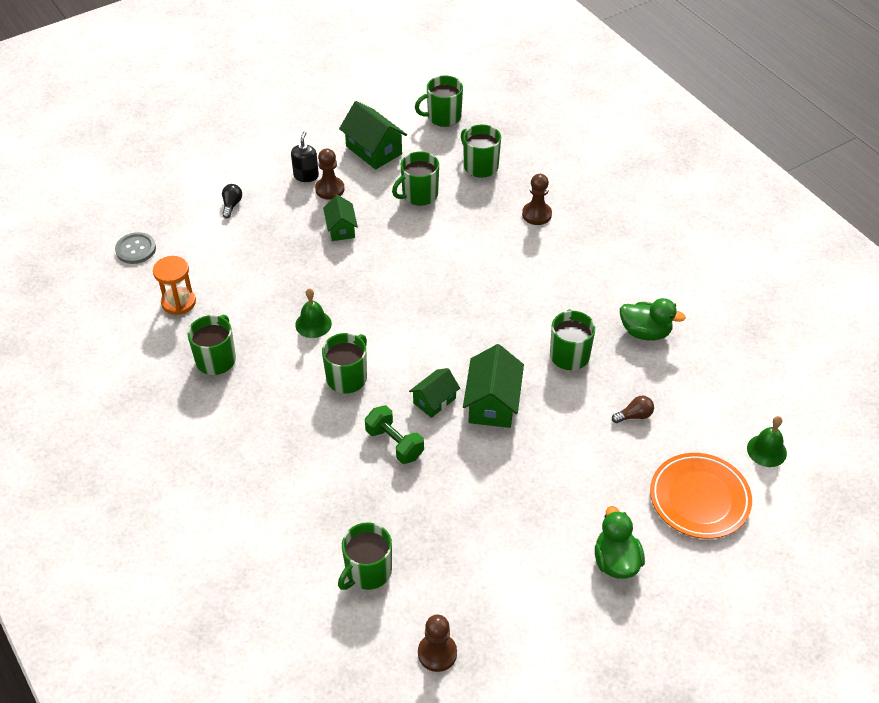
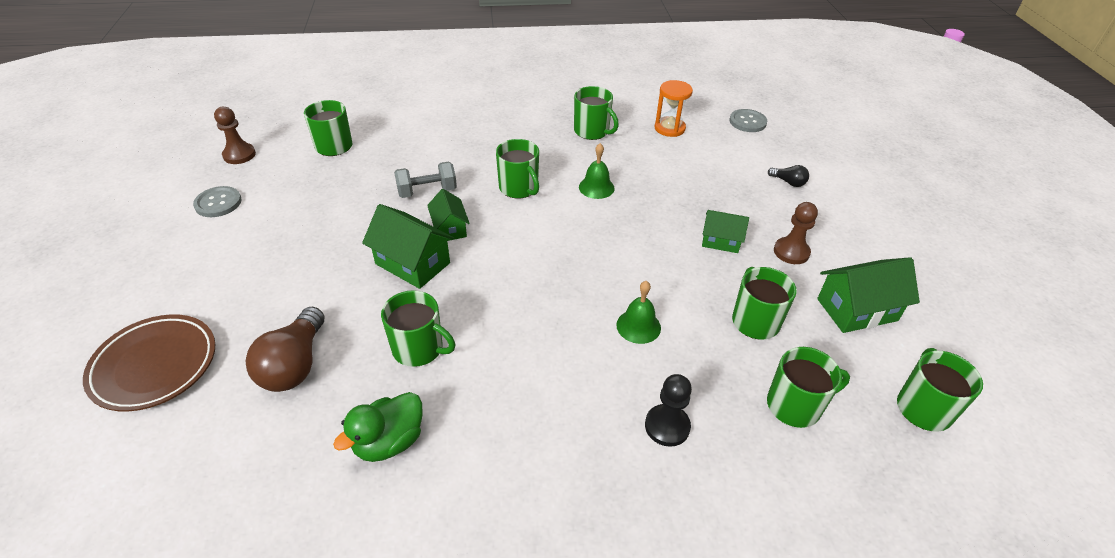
camera: 115 degrees right, 5 degrees down
black soap dispenser [291,131,319,182] -> none
green dumbbell [365,405,424,464] -> grey dumbbell [394,162,457,198]
brown pawn [522,174,552,225] -> black pawn [645,374,692,447]
green duck [595,506,645,579] -> none
brown light bulb [612,396,654,423] -> brown light bulb [246,307,325,392], size x2.02
orange plate [650,453,752,539] -> brown plate [83,314,215,412]
green bell [747,416,787,467] -> green bell moved to [616,281,661,344]
none -> grey button [193,186,242,217]

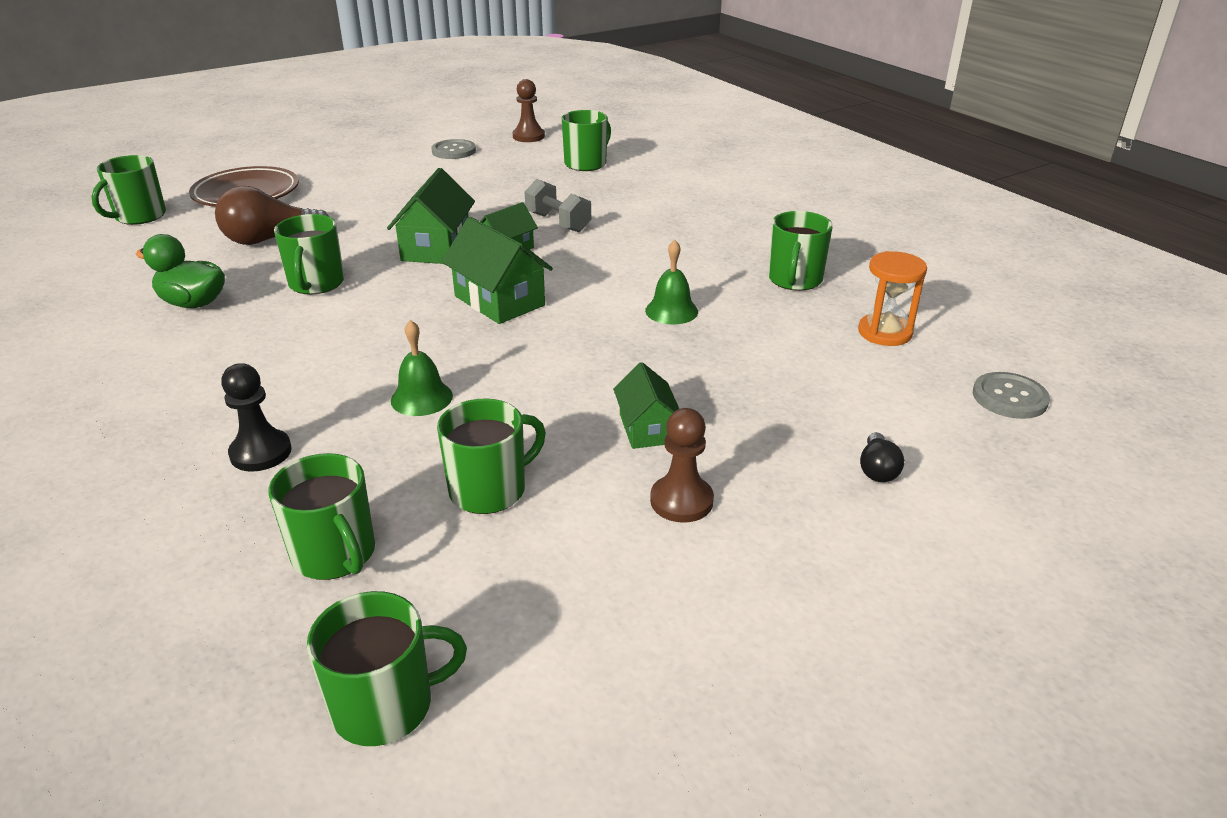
camera: 65 degrees right, 10 degrees down
green mug [496,139,539,199] -> green mug moved to [91,155,166,225]
green house [817,257,920,333] -> green house moved to [442,217,553,324]

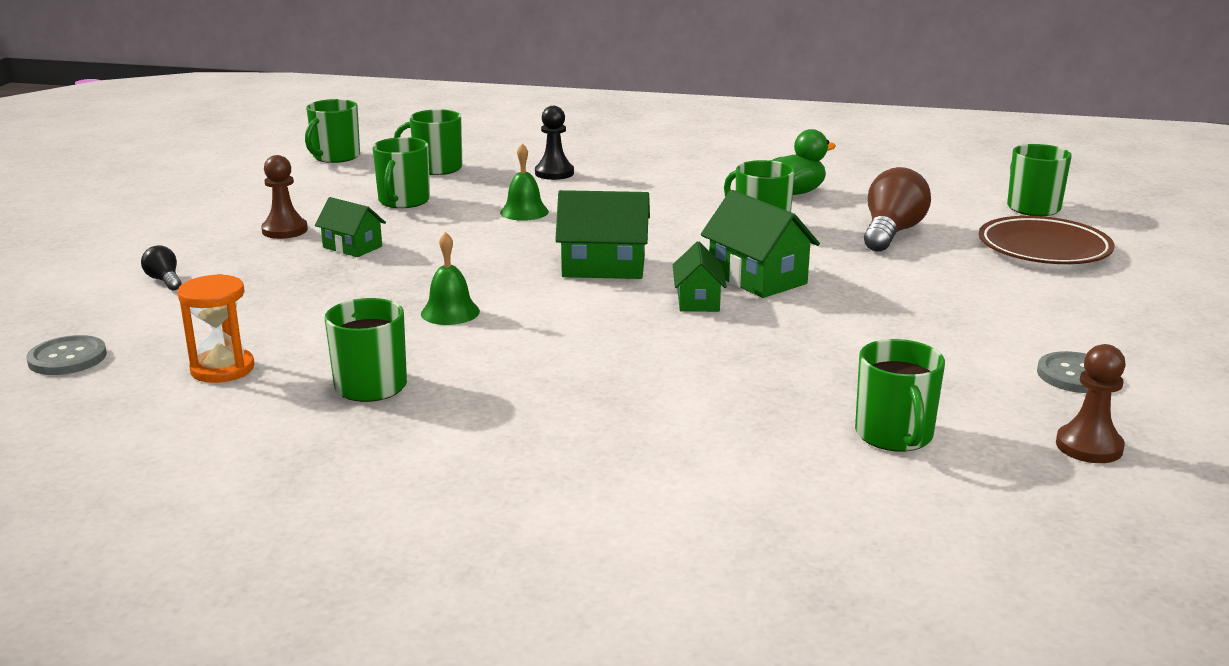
camera: 135 degrees right, 10 degrees down
grey dumbbell [525,179,591,232] -> none

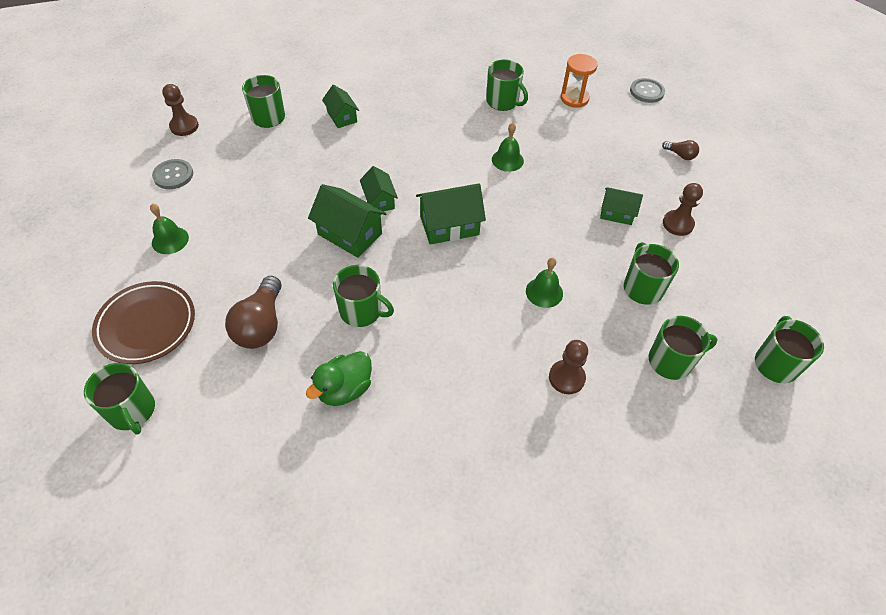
camera: 160 degrees right, 30 degrees up
black light bulb [141,245,181,290] -> brown light bulb [662,140,699,160]
black pawn [535,106,574,180] -> brown pawn [549,340,588,394]
none -> green bell [150,204,189,254]
none -> green house [322,85,359,128]

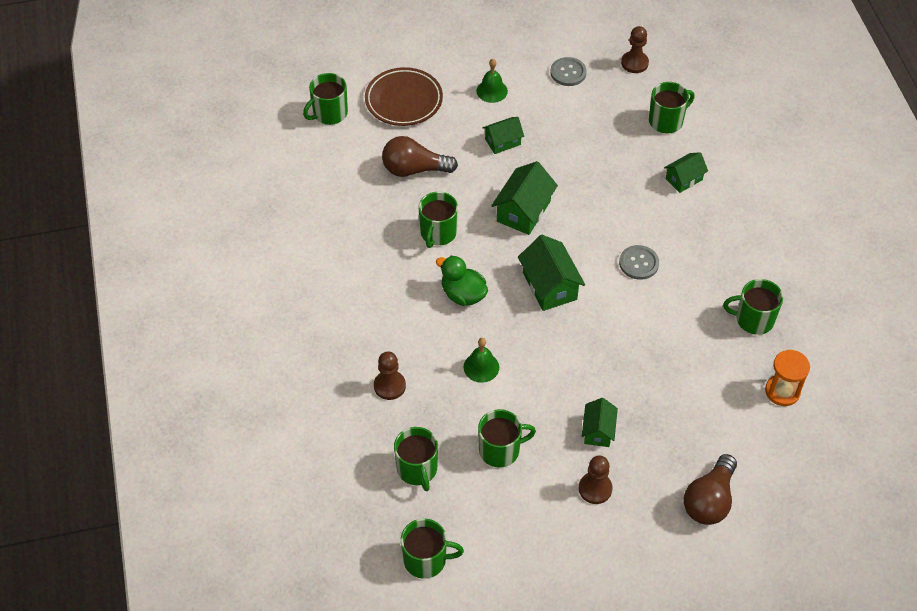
camera: 85 degrees right, 0 degrees up
green duck [306,351,372,406] -> green duck moved to [436,255,488,306]
green house [360,166,398,211] -> green house moved to [482,117,524,154]
green mug [486,60,528,111] -> green mug turned 60 degrees clockwise [723,279,783,335]
green bell [492,123,524,172] -> none
grey button [630,78,665,103] -> grey button moved to [619,245,659,280]
brown light bulb [662,140,699,160] -> brown light bulb [684,454,737,525], size x2.02

